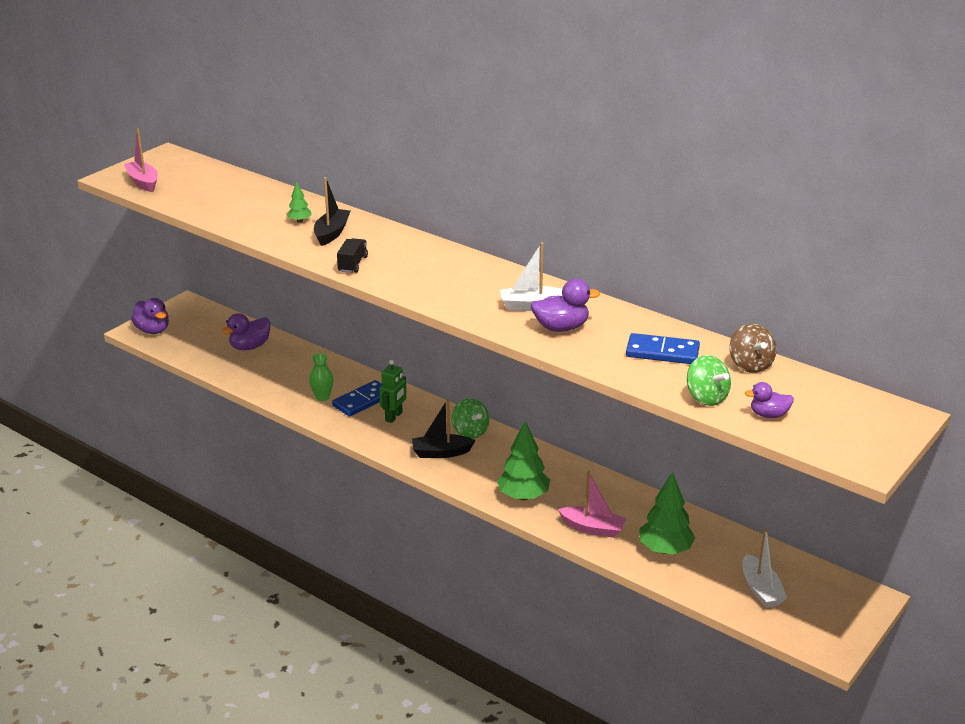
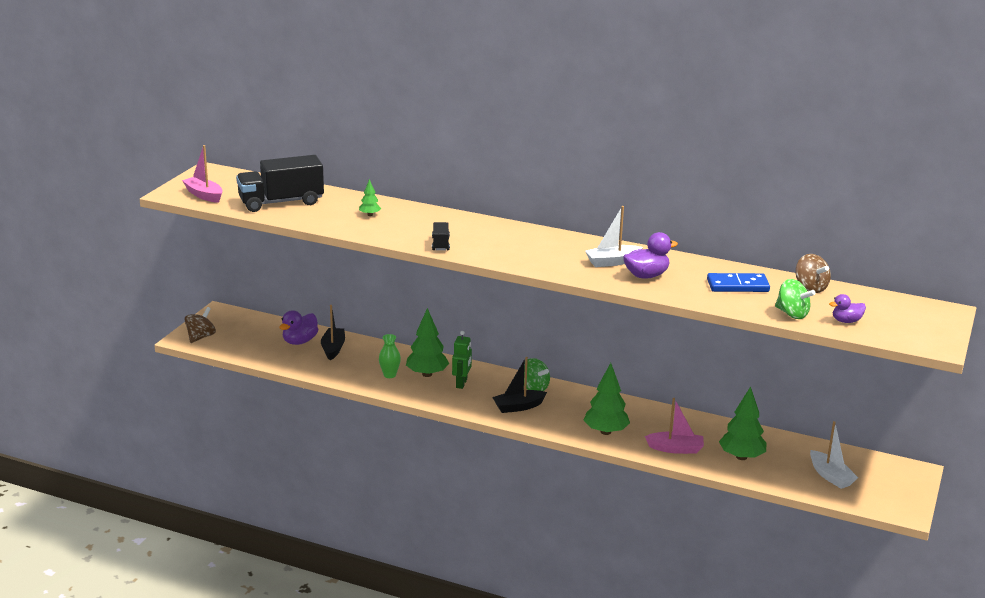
camera: 15 degrees left, 5 degrees down
purple duck [131,298,169,334] -> brown spinning top [185,307,216,343]
black boat [314,177,350,246] -> black boat moved to [321,305,345,360]
blue domino [332,380,383,417] -> green tree [406,308,449,377]
none -> black truck [236,155,324,212]

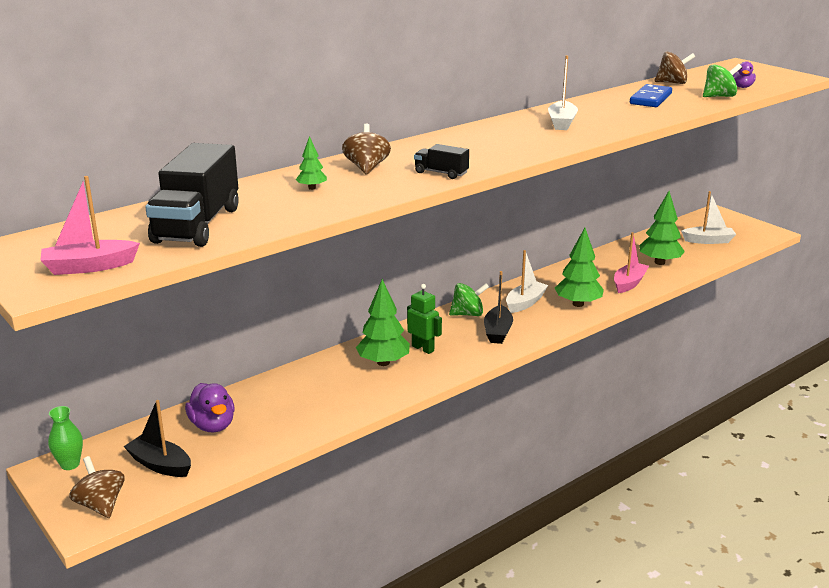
camera: 60 degrees left, 0 degrees up
black boat [321,305,345,360] -> black boat moved to [124,400,191,477]
green vase [379,334,401,378] -> green vase moved to [48,406,83,470]
purple duck [623,232,678,279] -> none
none -> brown spinning top [342,123,391,174]
none -> white boat [506,250,548,313]

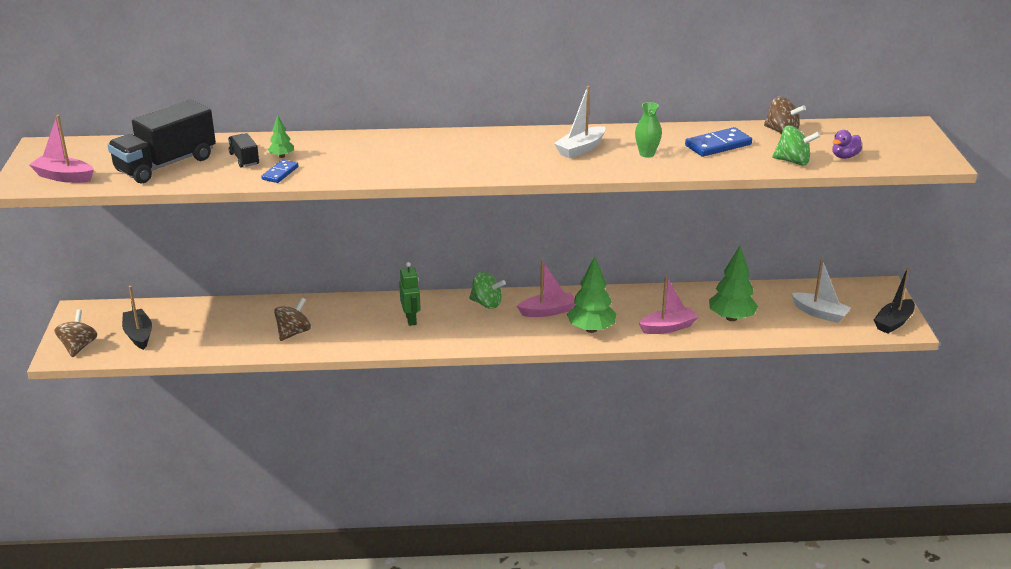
camera: 35 degrees right, 5 degrees up
green vase [48,406,83,470] -> green vase moved to [635,102,662,158]
purple duck [185,383,235,433] -> none
brown spinning top [342,123,391,174] -> brown spinning top moved to [274,297,311,341]
green tree [356,279,410,366] -> none
black truck [414,144,469,179] -> black truck moved to [228,133,259,167]
black boat [484,271,513,344] -> black boat moved to [874,267,915,334]
white boat [506,250,548,313] -> pink boat [517,260,575,317]
none -> blue domino [261,160,299,183]

